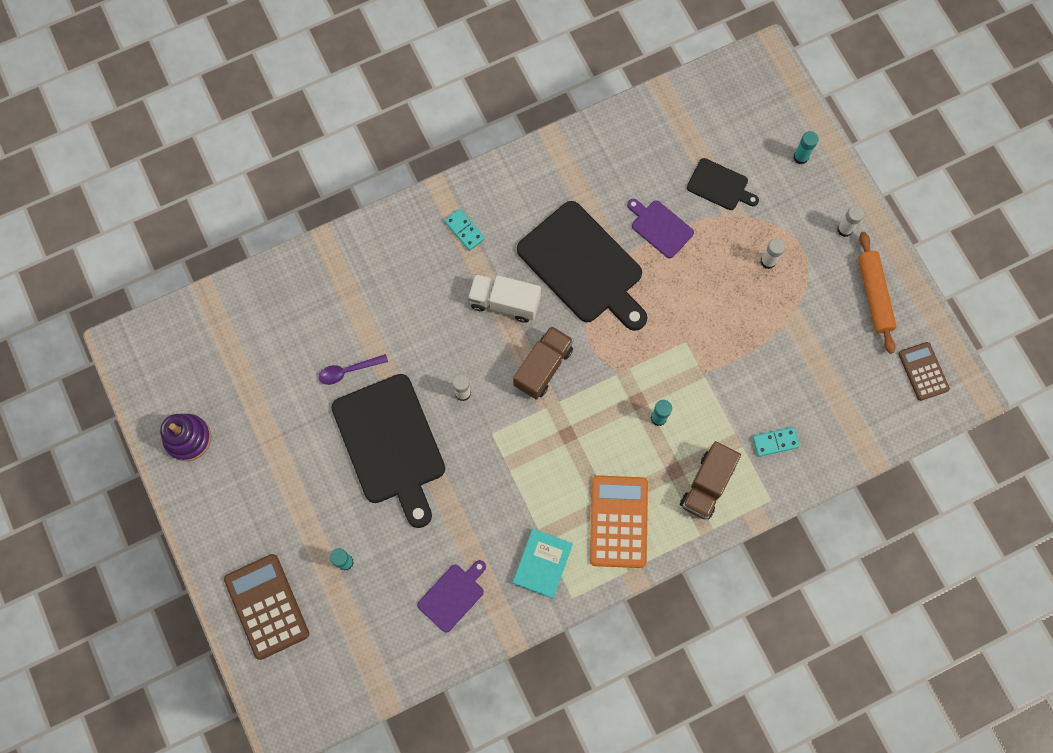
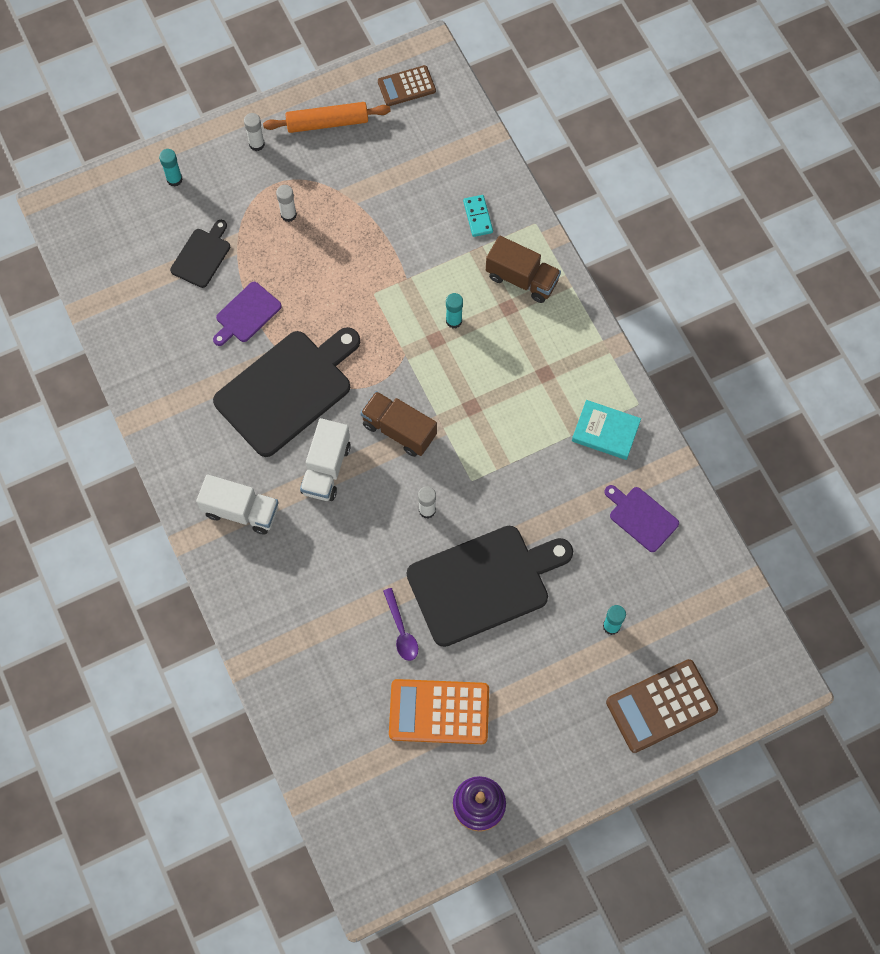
camera: 90 degrees left, 5 degrees down
turquoise domino [444,209,485,251] -> white truck [196,474,279,535]
orange calculator [590,475,648,568] -> orange calculator moved to [389,679,489,744]

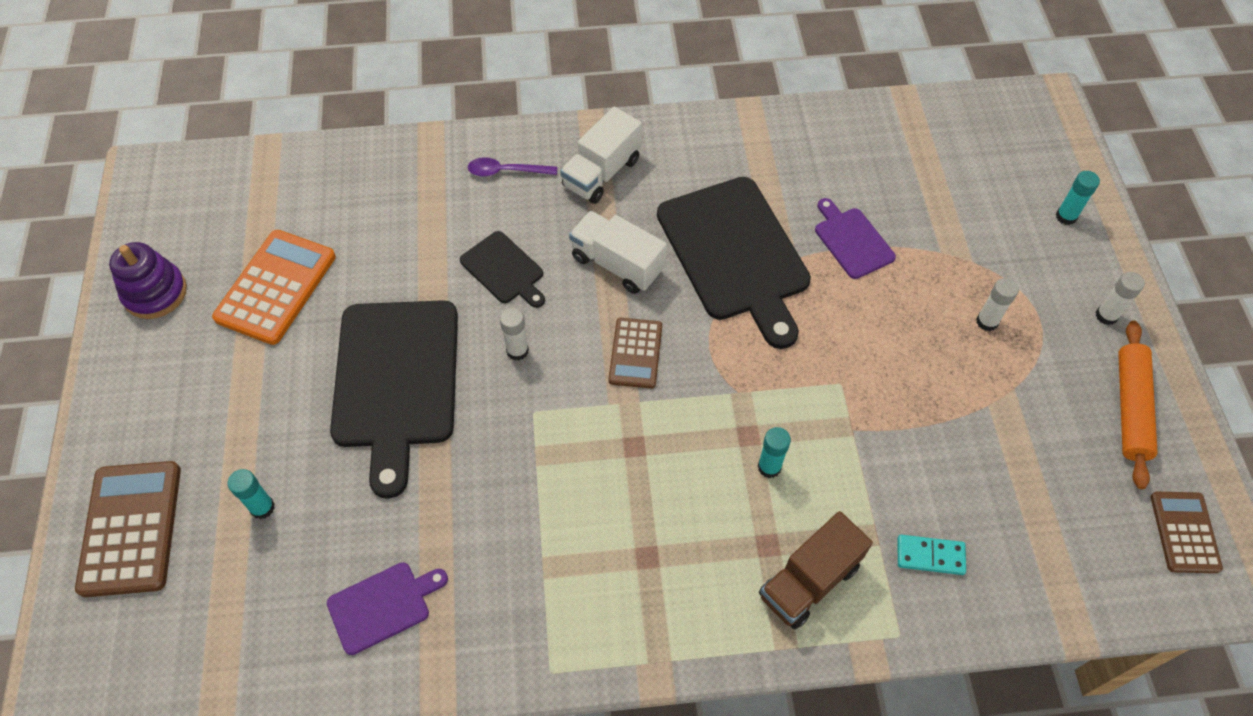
camera: 110 degrees right, 10 degrees down
black cutting board [170,220,230,288] -> black cutting board moved to [460,231,545,308]
brown truck [360,391,437,457] -> brown calculator [608,318,662,389]
purple spoon [383,588,418,661] -> purple spoon moved to [468,157,557,177]
turquoise book [572,400,641,460] -> none

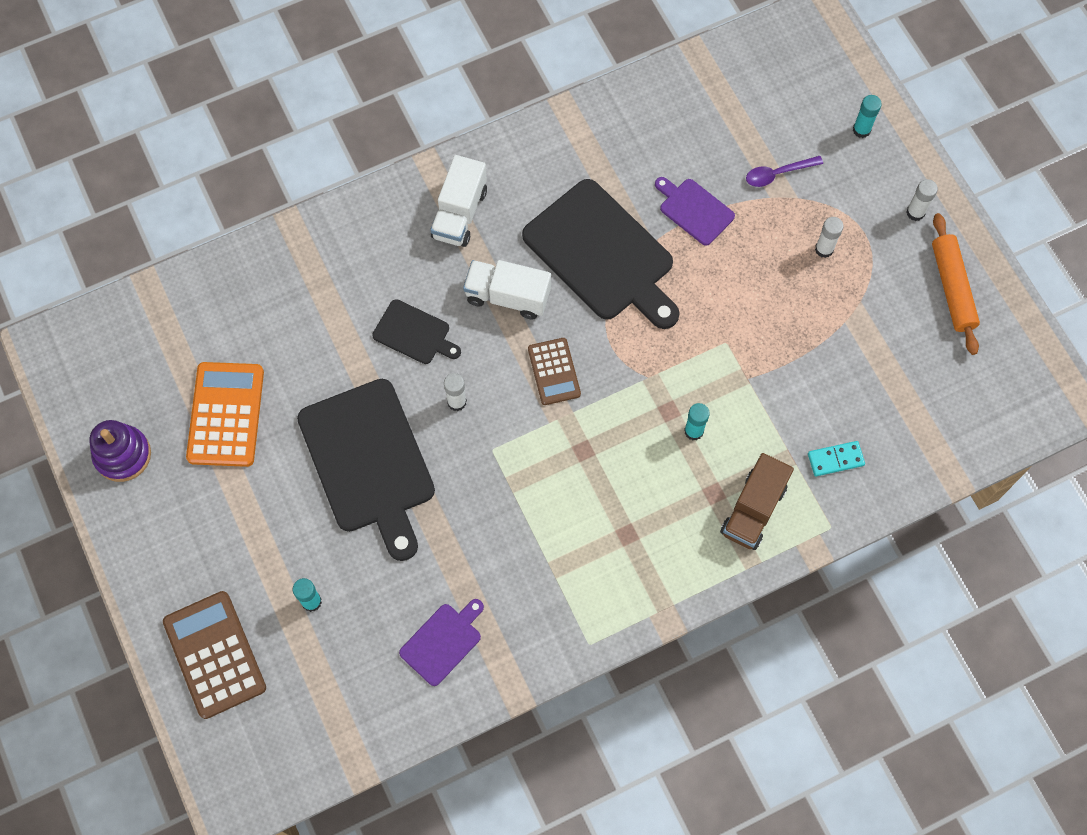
camera: 20 degrees left, 10 degrees up
purple spoon [468,157,557,177] -> purple spoon moved to [746,156,823,187]
brown calculator [1151,492,1223,573] -> none

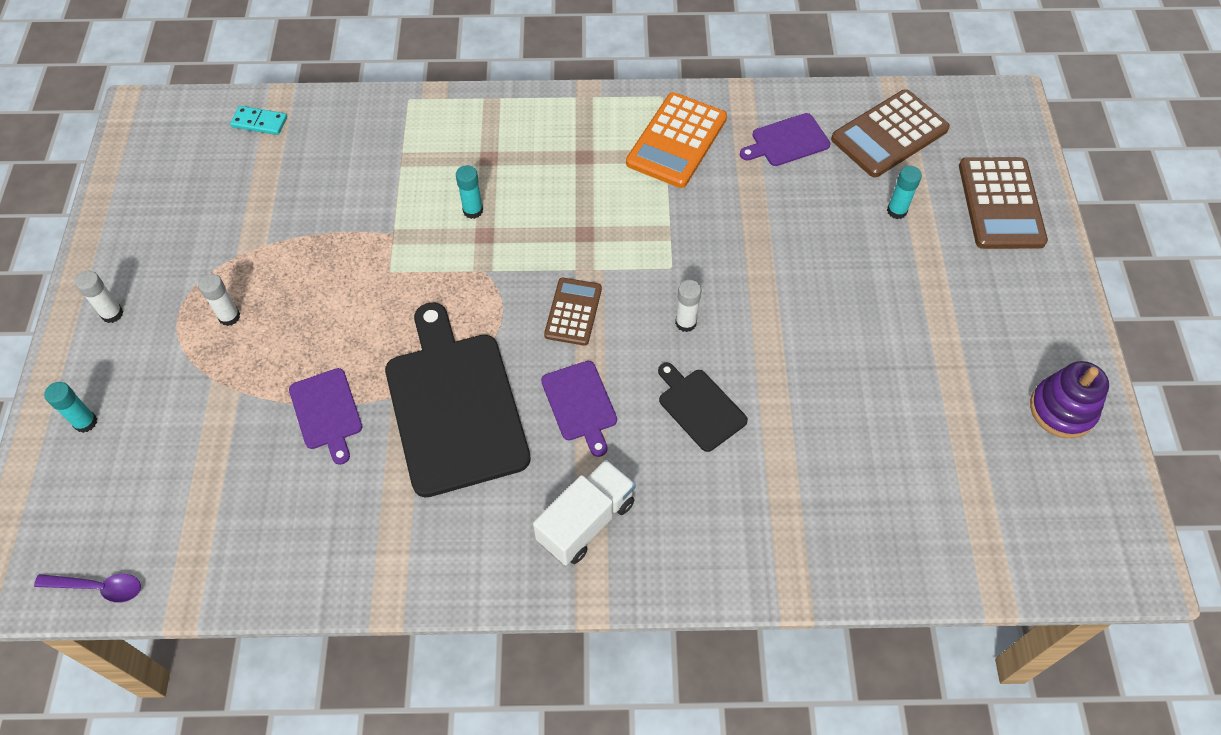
camera: 155 degrees left, 10 degrees down
orange calculator [186,362,264,467] -> orange calculator moved to [626,92,727,188]
black cutting board [297,379,435,561] -> none
white truck [463,260,551,319] -> purple cutting board [541,361,617,457]
brown truck [720,453,794,550] -> none
purple spoon [746,156,823,187] -> purple spoon moved to [34,574,141,603]
turquoise domino [808,441,865,476] -> turquoise domino moved to [230,106,287,135]
orange rolling pin [932,213,980,355] -> none
none -> brown calculator [831,89,950,178]

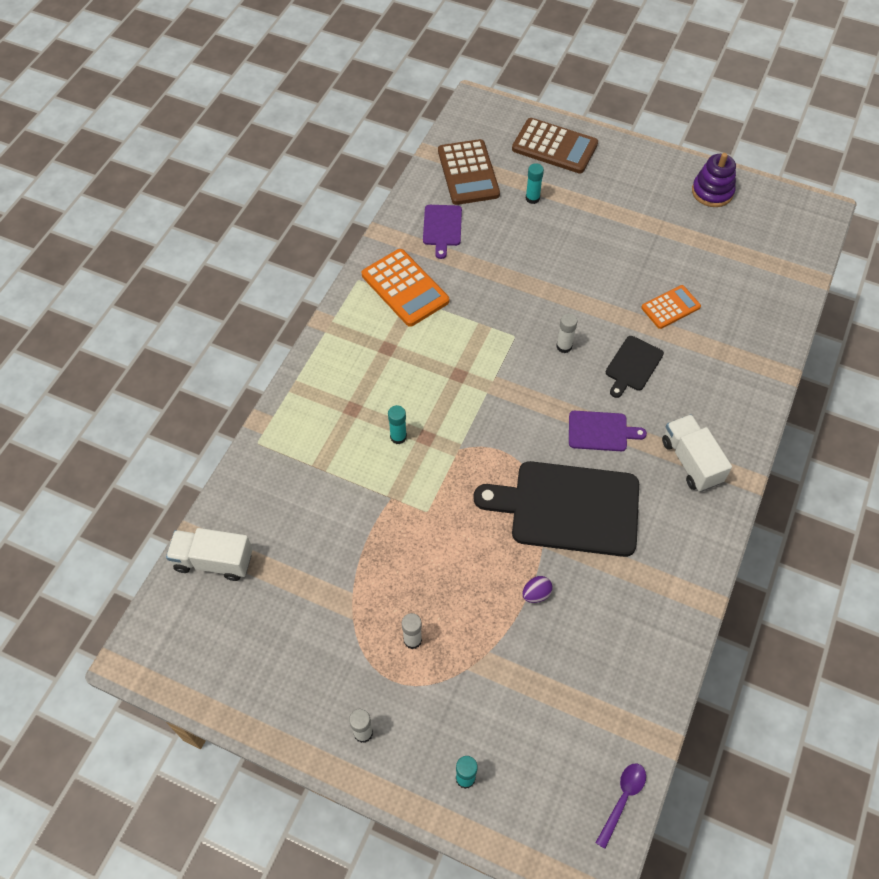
camera: 65 degrees left, 0 degrees up
turquoise domino [230,106,287,135] -> white truck [166,528,253,581]
purple cutting board [289,368,362,465] -> purple egg [522,576,553,603]
brown calculator [544,278,602,346] -> none
black cutting board [658,363,748,452] -> black cutting board turned 45 degrees counterclockwise [606,336,664,398]
none -> orange calculator [641,285,701,329]

